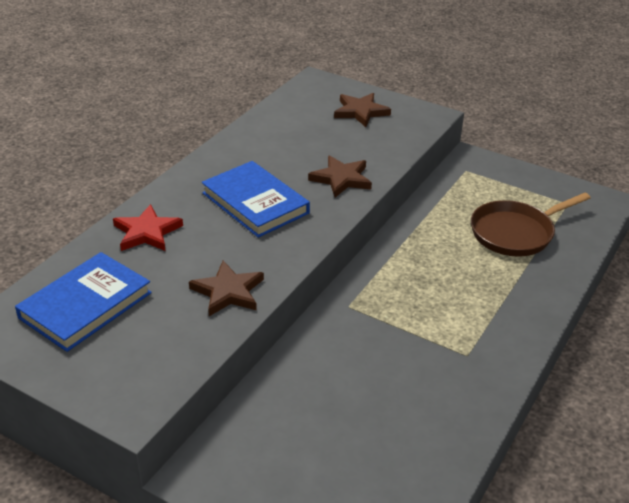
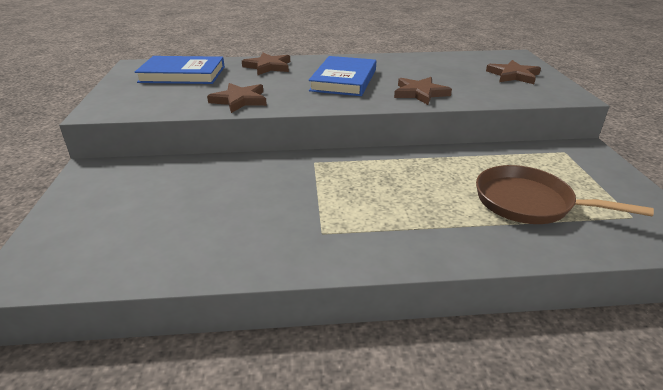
camera: 55 degrees right, 5 degrees down
red star [113,204,183,251] -> brown star [242,53,290,75]

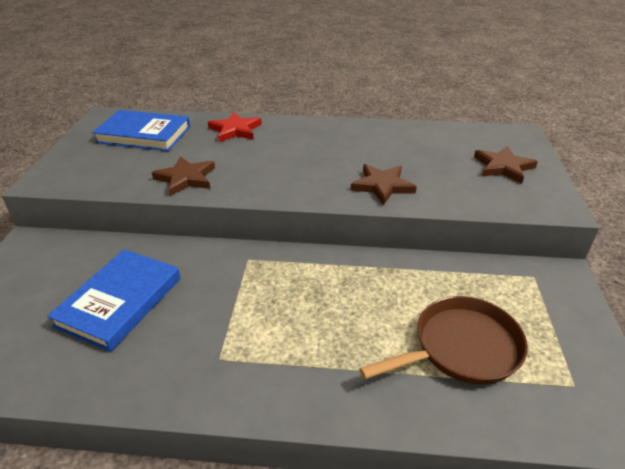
camera: 10 degrees right, 5 degrees up
brown star [242,53,290,75] -> red star [208,112,262,142]
blue book [309,56,376,96] -> blue book moved to [47,249,181,352]
brown pan [476,165,654,224] -> brown pan turned 120 degrees clockwise [359,296,528,384]

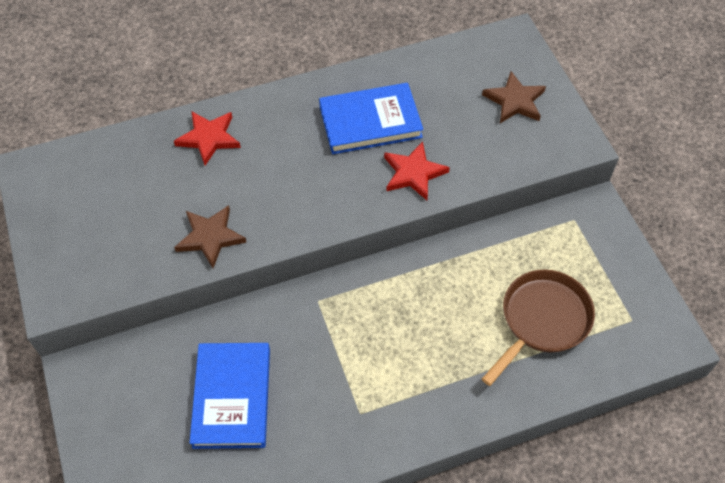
camera: 25 degrees left, 20 degrees up
blue book [92,110,190,151] -> blue book moved to [319,83,424,154]
brown star [350,164,417,205] -> red star [384,141,450,200]

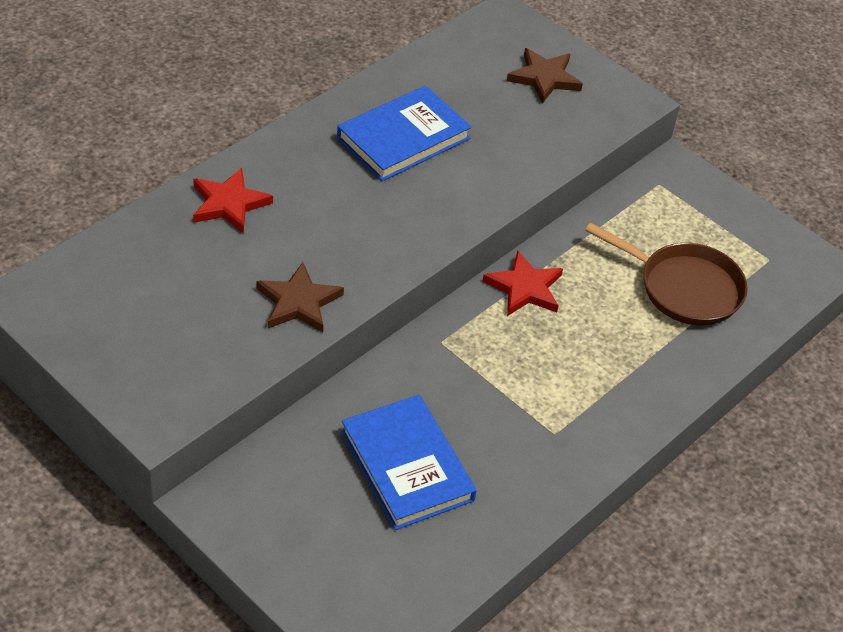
camera: 30 degrees left, 10 degrees down
red star [384,141,450,200] -> red star moved to [482,250,563,316]
brown pan [482,269,595,386] -> brown pan turned 105 degrees clockwise [585,222,748,325]

